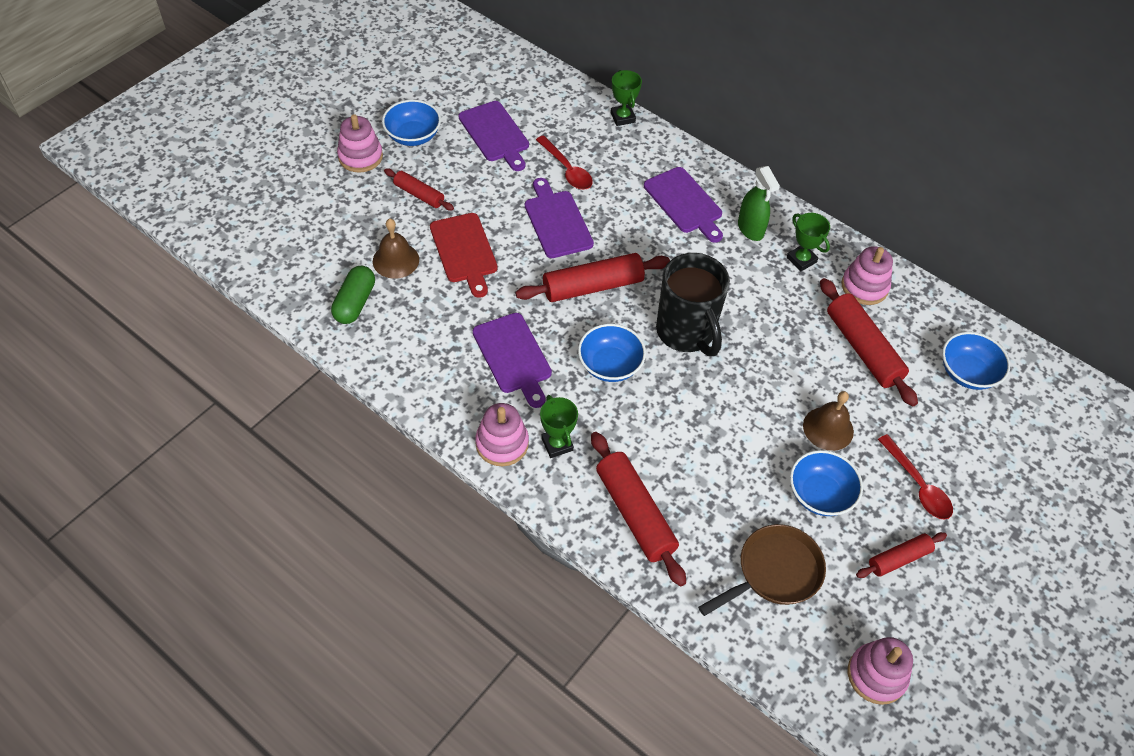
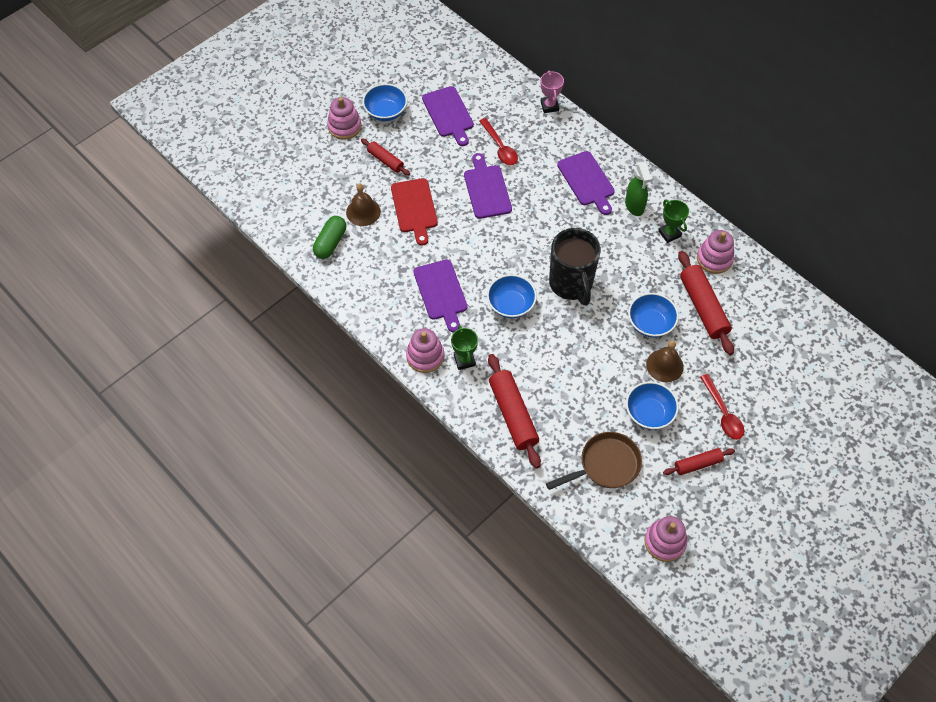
camera: 10 degrees right, 5 degrees up
red rolling pin [515,253,670,302] -> none
green trophy [610,70,642,126] -> pink trophy [540,71,564,113]
blue bowl [942,332,1010,390] -> blue bowl moved to [628,293,679,338]

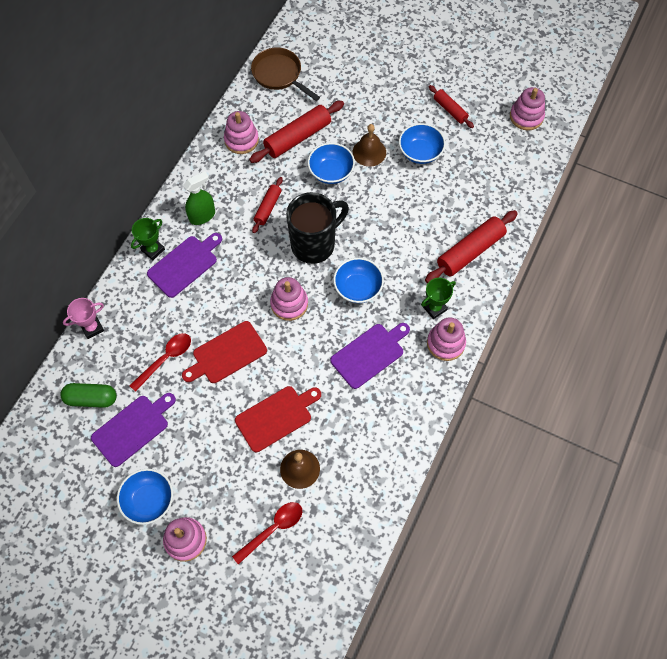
camera: 110 degrees left, 5 degrees up
green capsule [313,216,346,259] -> green capsule moved to [60,383,117,408]
red rolling pin [361,139,410,176] -> red rolling pin moved to [252,177,283,233]
purple cutting board [464,153,512,219] -> red cutting board [182,321,267,383]
brown pan [546,432,642,490] -> brown pan moved to [251,48,320,101]
green trophy [658,200,689,243] -> green trophy moved to [131,218,165,260]
red spoon [700,374,744,440] -> red spoon moved to [232,502,302,564]
none -> pink stacking toy [270,277,308,321]

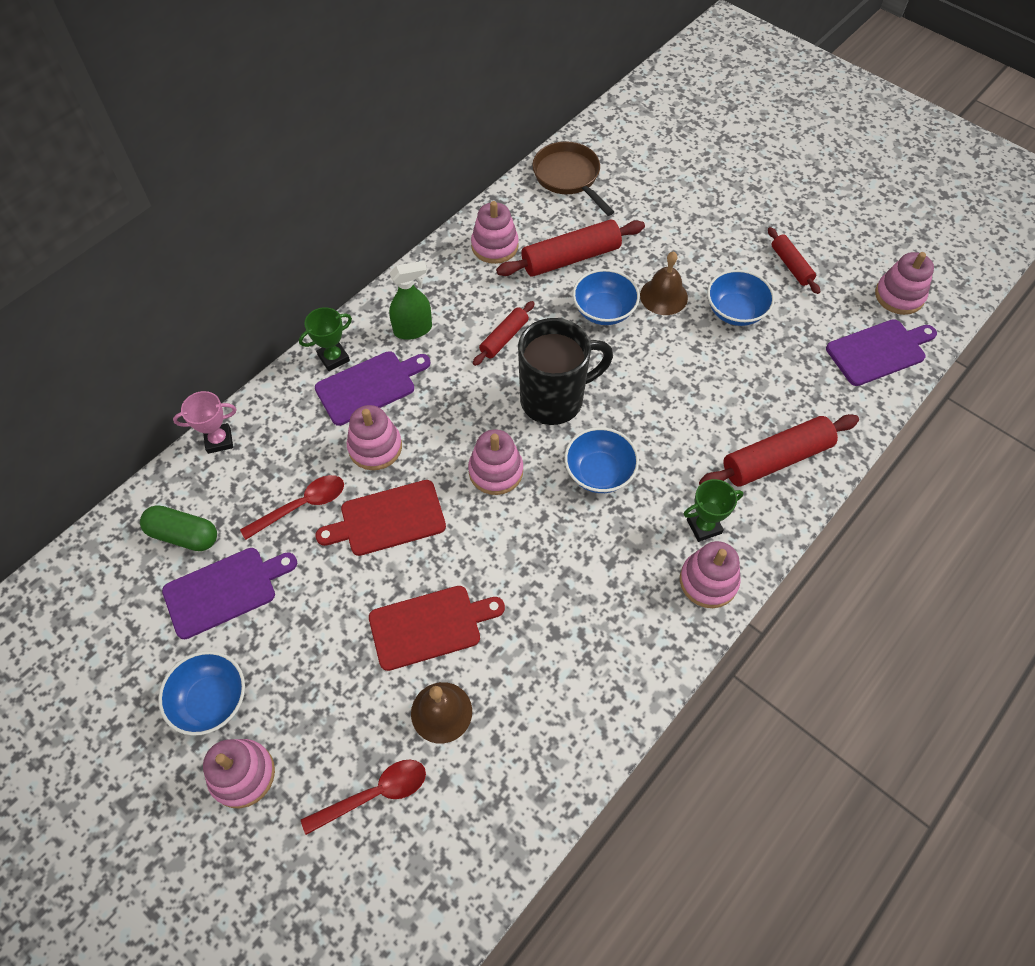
camera: 15 degrees right, 5 degrees down
purple cutting board [330,323,410,389] -> purple cutting board moved to [826,319,937,386]
none -> pink stacking toy [347,405,402,470]

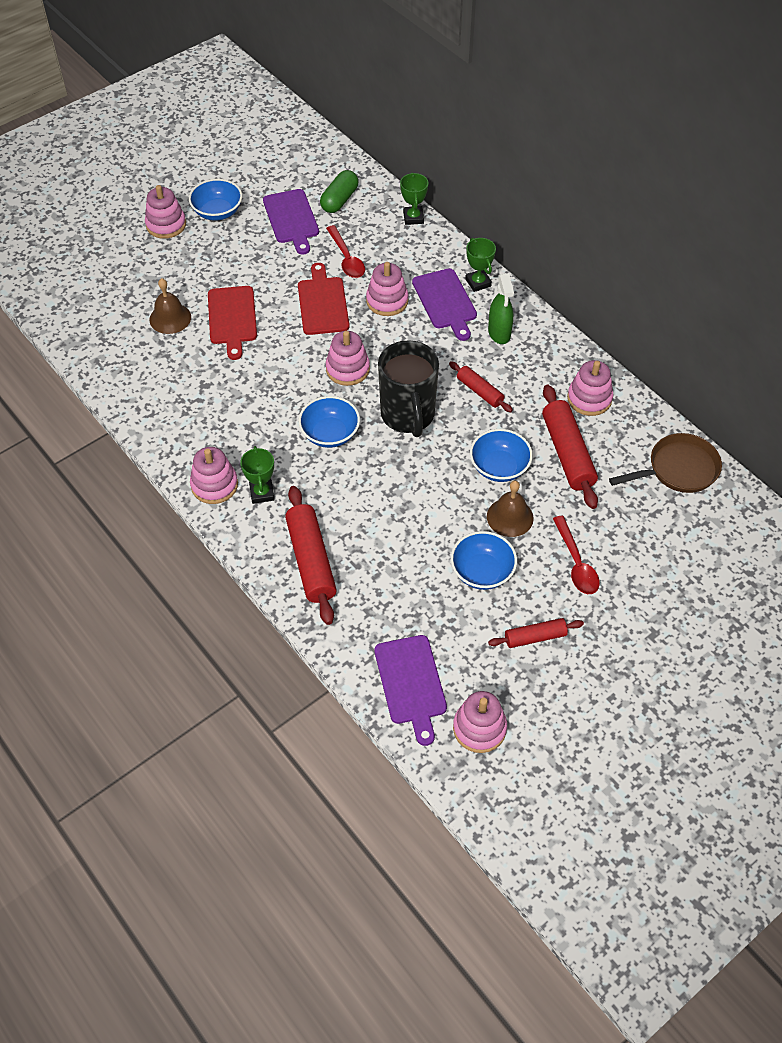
camera: 100 degrees right, 5 degrees down
pink trophy [173,391,237,454] -> green trophy [400,172,428,225]
red spoon [301,760,426,835] -> red spoon moved to [553,516,600,594]

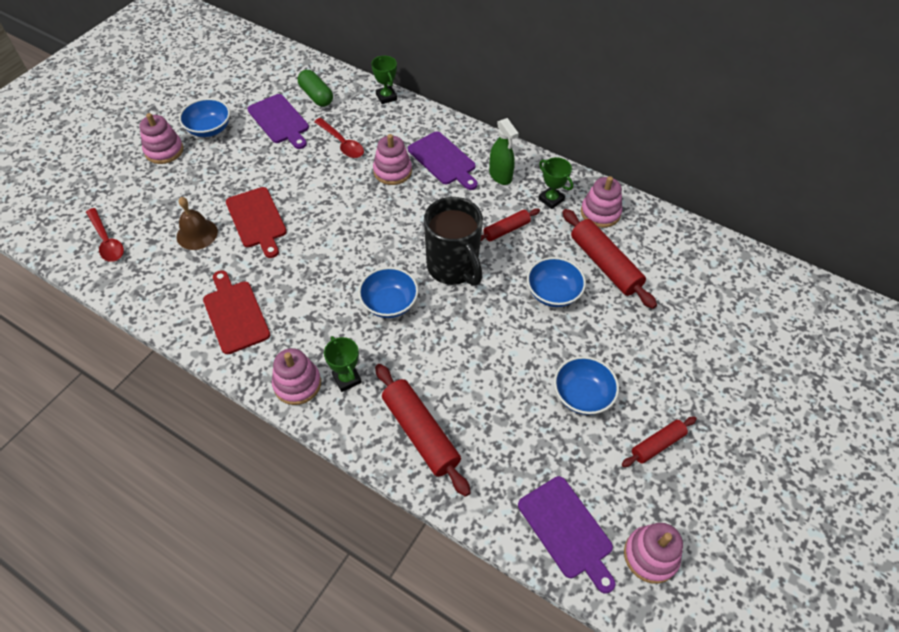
camera: 20 degrees left, 0 degrees up
red cutting board [298,263,349,335] -> red cutting board moved to [203,270,270,354]
green capsule [320,170,358,213] -> green capsule turned 45 degrees counterclockwise [298,70,333,107]
pink stacking toy [326,331,370,386] -> none
red rolling pin [449,361,513,412] -> red rolling pin turned 60 degrees counterclockwise [481,208,540,241]
green trophy [465,238,496,292] -> green trophy moved to [538,157,573,209]
brown bell [487,481,534,537] -> none
red spoon [553,516,600,594] -> red spoon moved to [86,208,124,262]
brown pan [609,433,722,493] -> none

